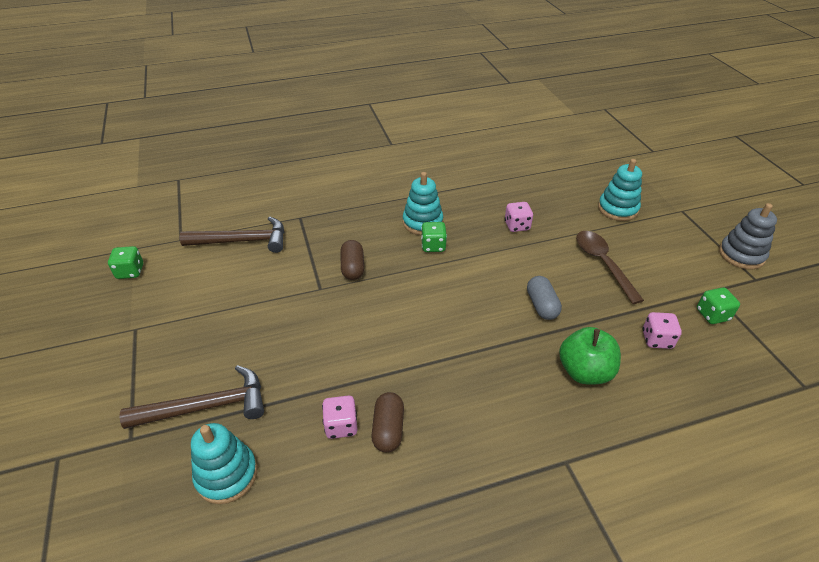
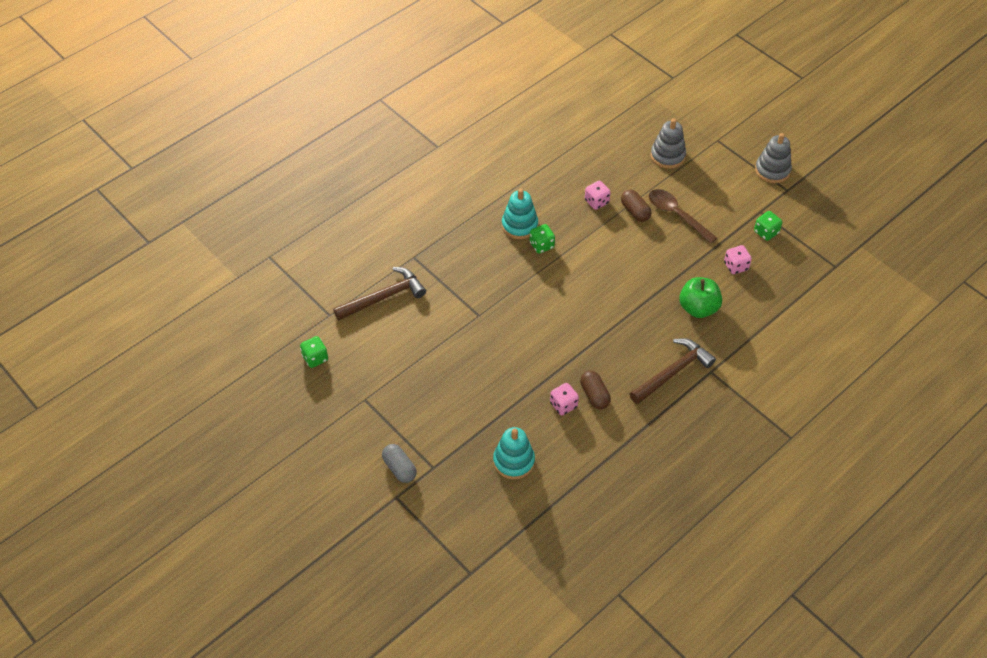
camera: 25 degrees left, 10 degrees up
brown hammer [119,365,264,429] -> brown hammer moved to [630,338,716,404]
brown capsule [340,240,364,280] -> brown capsule moved to [621,190,651,222]
grey capsule [527,276,562,320] -> grey capsule moved to [382,444,417,483]
turquoise stacking toy [598,159,642,221] -> grey stacking toy [651,119,686,169]

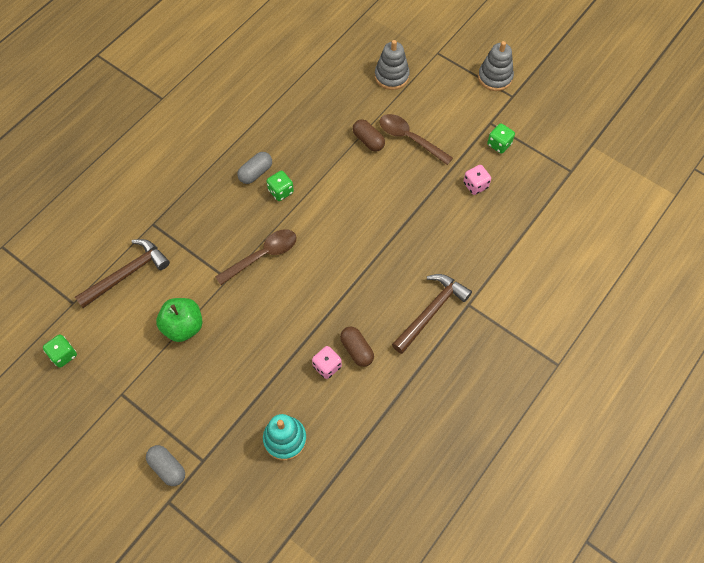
camera: 10 degrees left, 10 degrees up
turquoise stacking toy [502,189,538,239] -> grey capsule [237,152,272,184]
pink dice [585,181,611,210] -> none
green apple [679,277,722,318] -> green apple moved to [156,298,203,342]
none -> brown spoon [215,229,296,285]

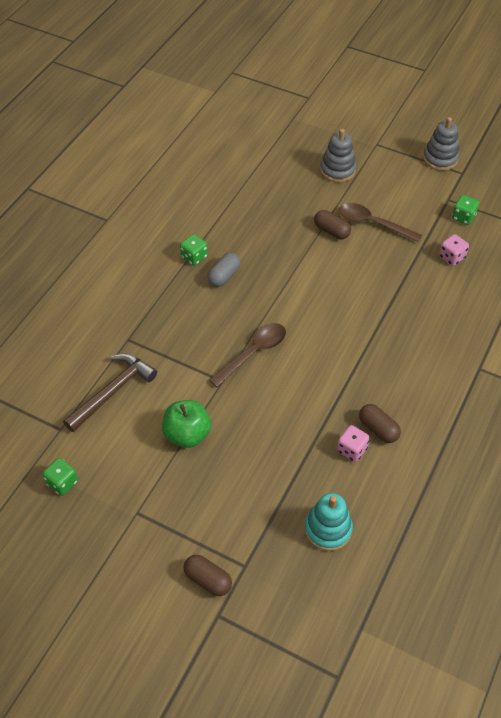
camera: 10 degrees left, 10 degrees down
grey capsule [146,445,185,486] -> brown capsule [184,555,232,596]
green dice [267,171,294,201] -> green dice moved to [180,234,208,266]
brown hammer [392,274,472,354] -> none

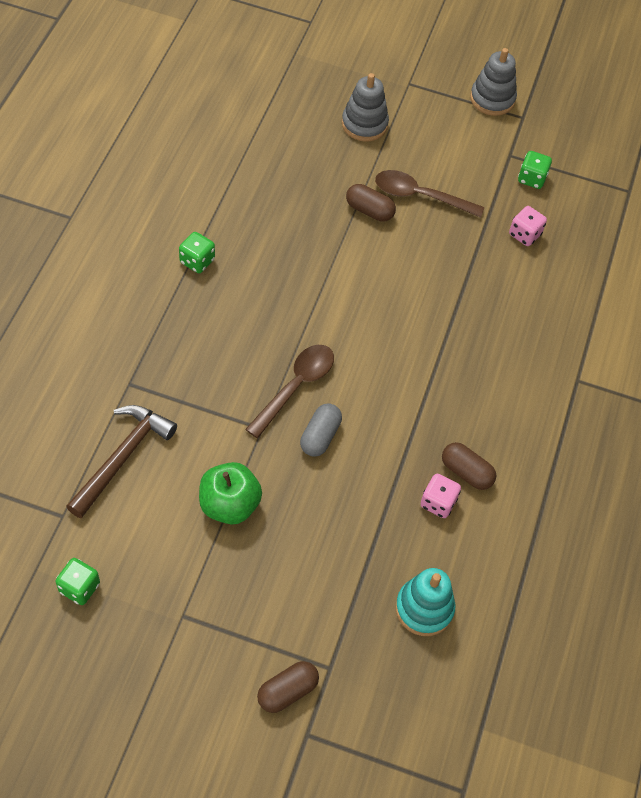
camera: 15 degrees left, 5 degrees up
brown capsule [184,555,232,596] -> brown capsule turned 60 degrees counterclockwise [257,661,319,713]
grey capsule [208,252,241,287] -> grey capsule moved to [300,403,342,457]

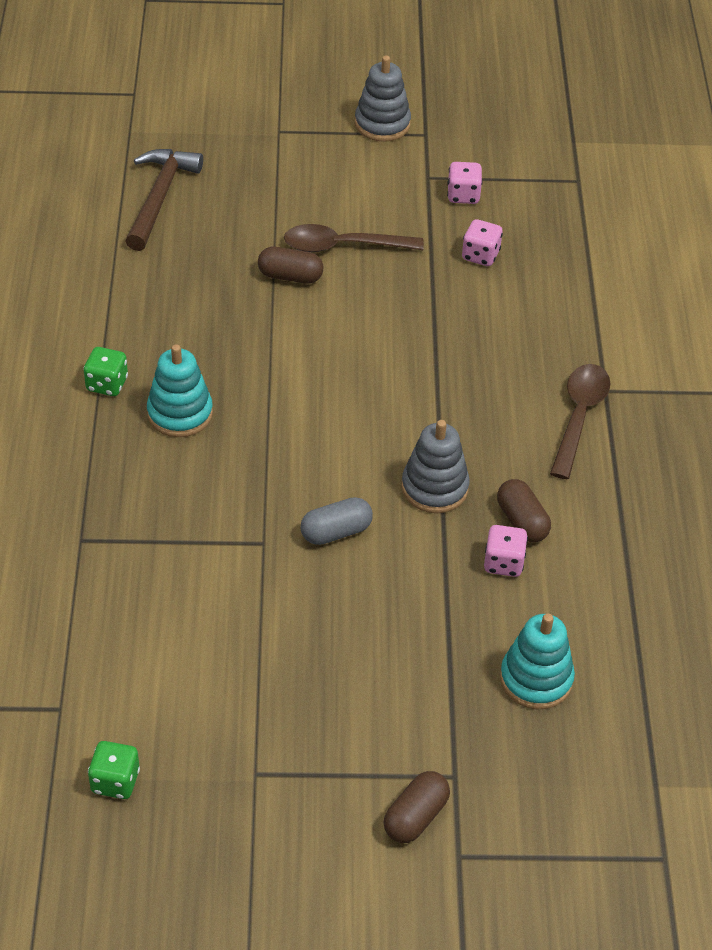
camera: 15 degrees left, 10 degrees down
brown hammer [66,405,177,519] -> brown hammer moved to [126,149,203,251]
green apple [199,462,262,524] -> none
brown spoon [245,345,334,438] -> brown spoon moved to [550,364,611,479]
grey capsule [300,403,342,457] -> grey capsule turned 60 degrees clockwise [301,497,373,545]
grey stacking toy [342,73,389,142] -> grey stacking toy moved to [401,420,470,513]
brown capsule [442,442,496,490] -> brown capsule turned 45 degrees clockwise [497,479,551,542]
green dice [518,151,552,189] -> pink dice [447,162,482,204]
none -> turquoise stacking toy [147,344,213,437]

